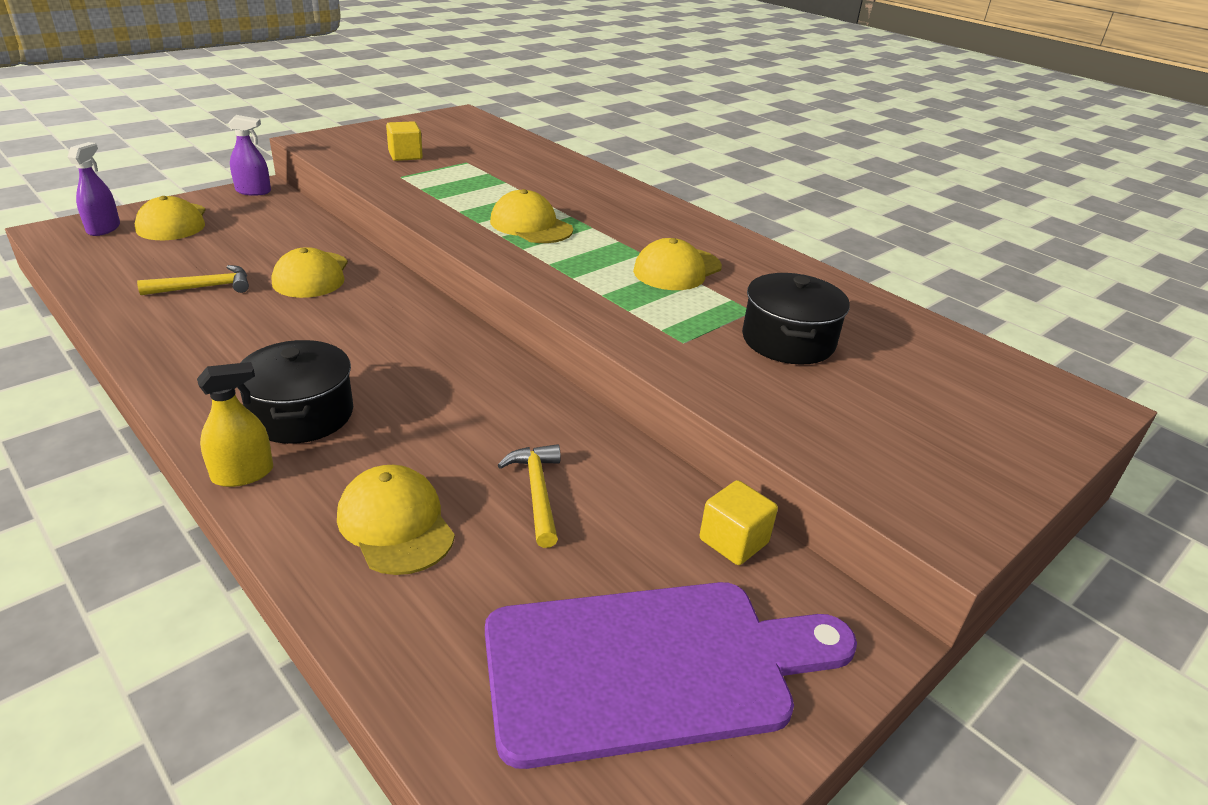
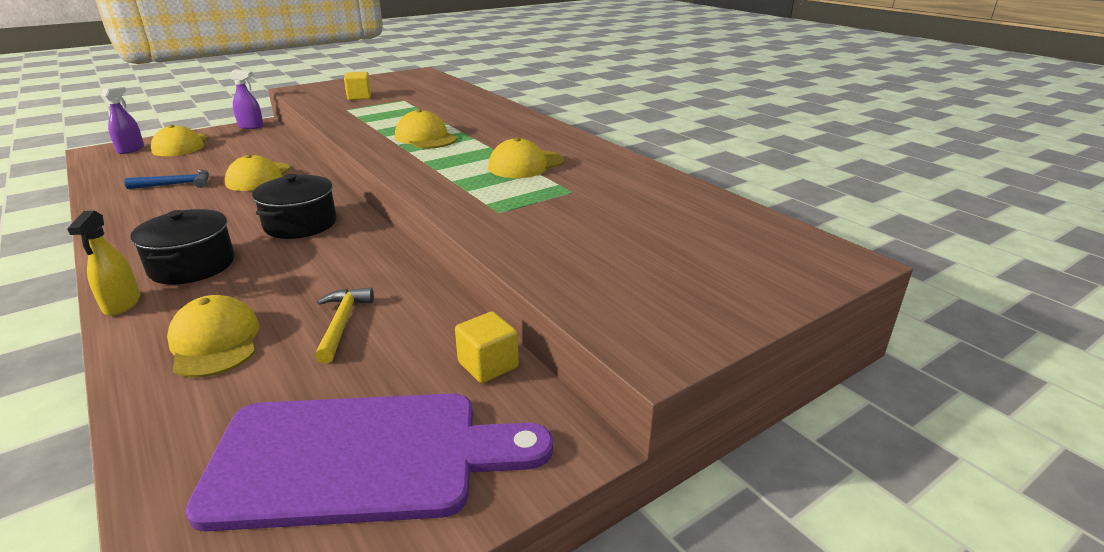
camera: 10 degrees right, 5 degrees down
yellow hammer [137,265,249,295] -> blue hammer [124,170,209,189]
yellow spray bottle [197,362,273,487] -> yellow spray bottle turned 105 degrees clockwise [67,211,140,316]
black pot [742,273,850,365] -> black pot moved to [252,174,337,239]

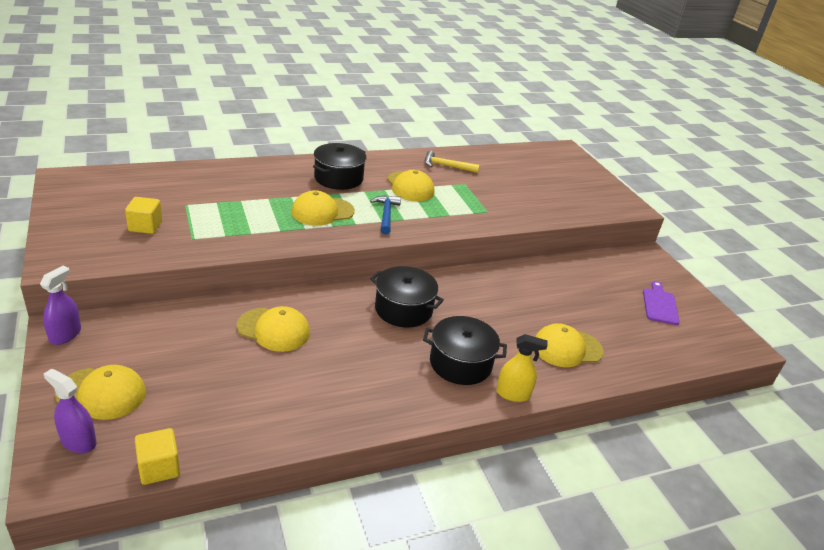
camera: 80 degrees left, 5 degrees up
blue hammer [124,170,209,189] -> blue hammer moved to [370,195,401,234]
purple cutting board [185,394,553,531] -> purple cutting board [643,281,680,325], size x0.45
yellow hammer [315,287,374,363] -> yellow hammer moved to [425,151,480,173]
yellow cube [455,311,519,383] -> yellow cube moved to [135,428,180,485]
none -> black pot [313,143,366,190]

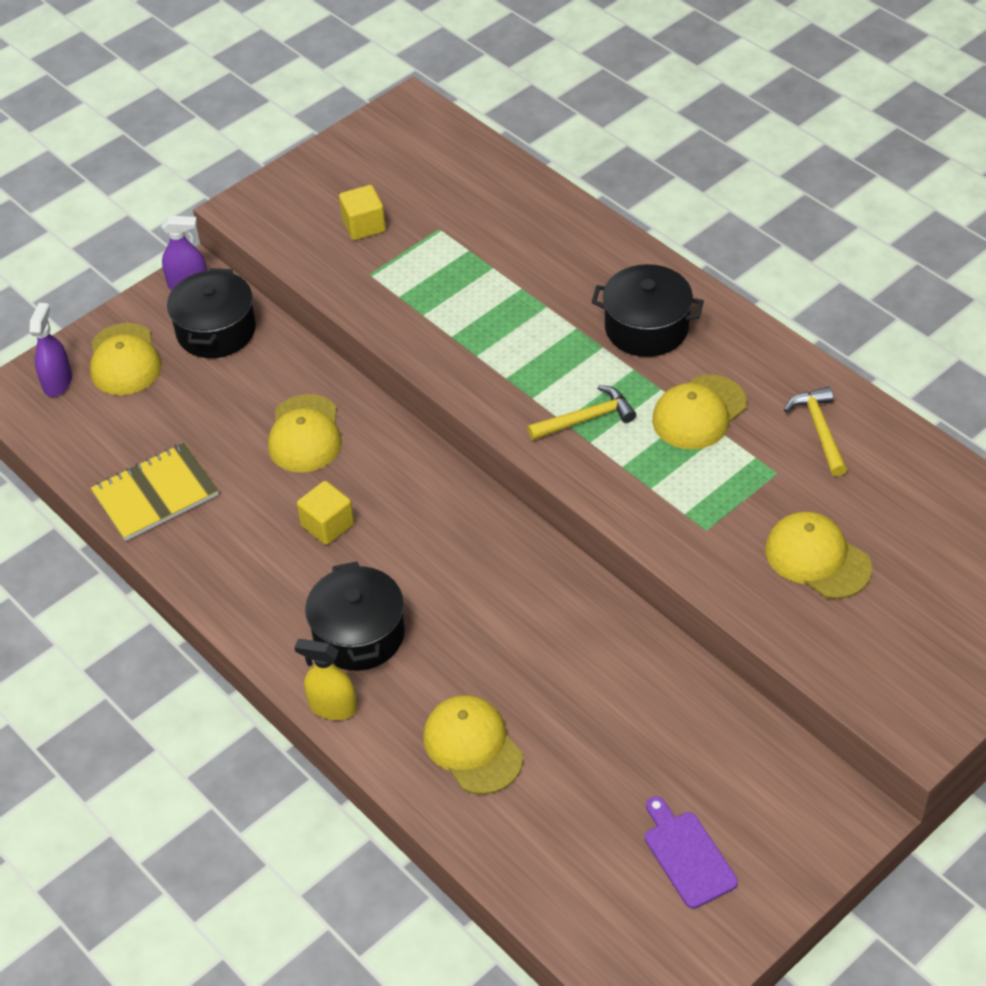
camera: 75 degrees right, 15 degrees up
yellow cube [135,428,180,485] -> yellow cube moved to [297,481,354,545]
yellow cap [291,190,355,226] -> yellow cap moved to [765,512,872,599]
blue hammer [370,195,401,234] -> yellow hammer [527,385,636,440]
black pot [370,266,444,327] -> black pot moved to [167,268,256,358]
yellow spray bottle [496,334,548,402] -> yellow spray bottle turned 120 degrees clockwise [294,639,357,720]
purple cutting board [643,281,680,325] -> purple cutting board turned 105 degrees counterclockwise [645,796,738,909]
none -> yellow notebook [91,443,219,541]

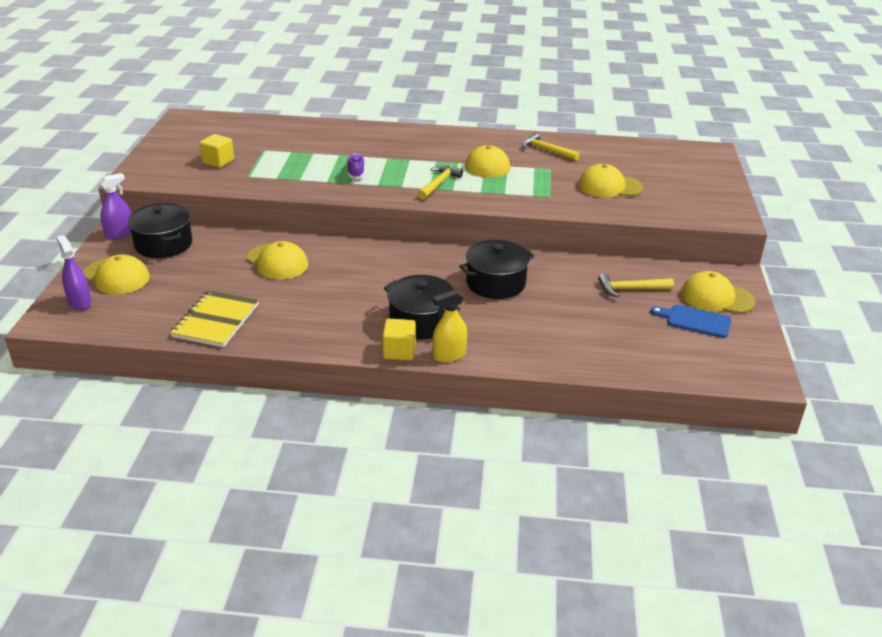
camera: 45 degrees left, 15 degrees down
yellow cube [297,481,354,545] -> yellow cube moved to [382,319,416,360]
yellow cap [423,695,523,794] -> yellow cap moved to [681,271,756,313]
black pot [592,264,704,357] -> black pot moved to [459,240,535,299]
purple cutting board [645,796,738,909] -> blue cutting board [650,304,732,338]
none -> purple shoe [347,153,365,179]
none -> yellow hammer [598,273,674,298]

